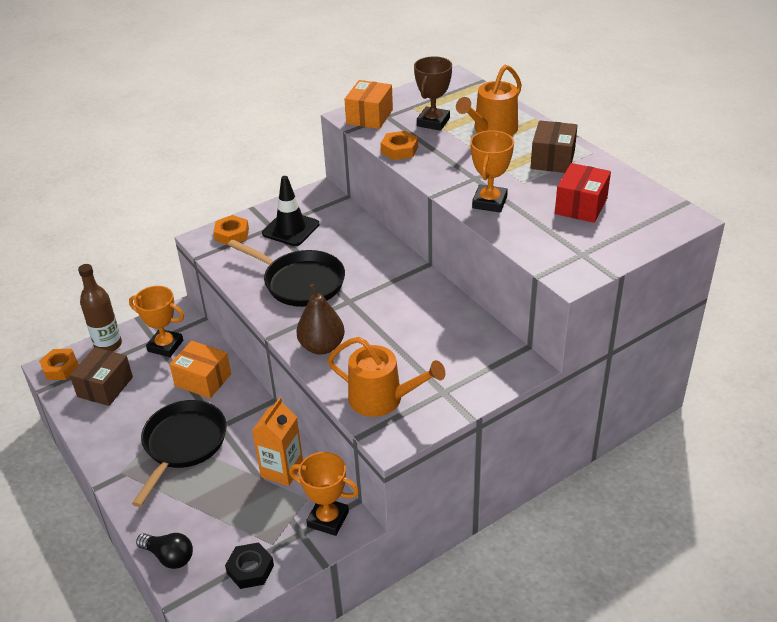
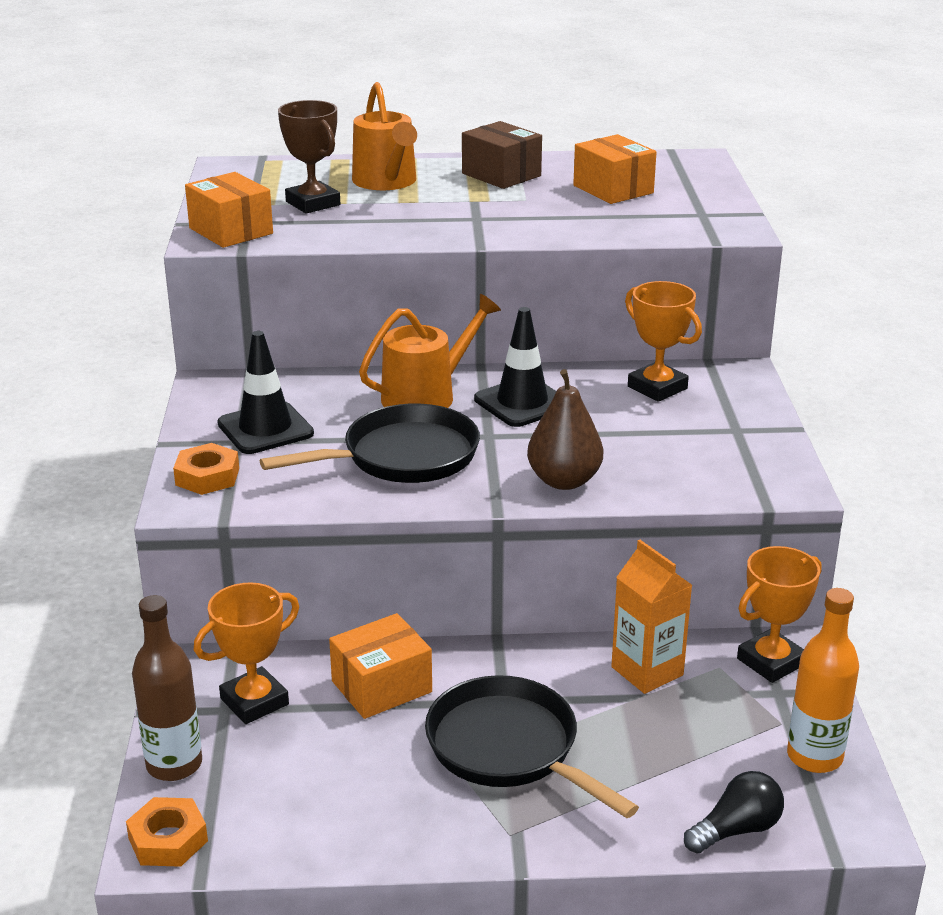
camera: 60 degrees left, 10 degrees down
brown box [70,347,133,406] -> none
black nut [225,542,274,589] -> orange bottle [787,588,859,773]
orange watering can [327,337,445,417] -> orange watering can moved to [359,294,501,408]
orange nut [381,131,418,160] -> none
orange trophy [470,130,514,212] -> orange trophy moved to [625,281,702,402]
red box [555,163,611,223] -> orange box [573,134,657,204]
none -> black traffic cone [474,307,556,427]

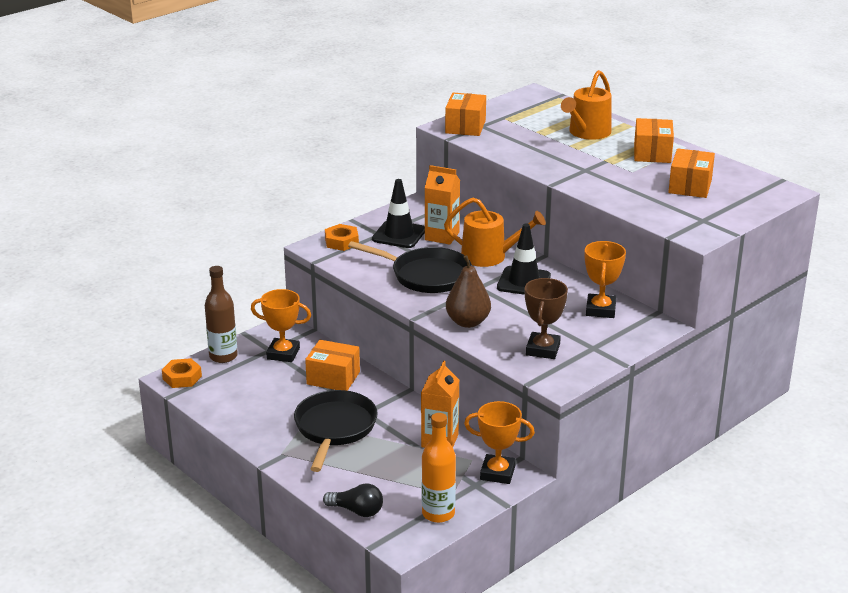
camera: 50 degrees right, 0 degrees up
brown trophy [278,100,340,214] -> brown trophy moved to [525,278,568,359]
brown box [462,121,542,189] -> orange box [634,118,674,163]
none -> orange carton [425,165,460,245]

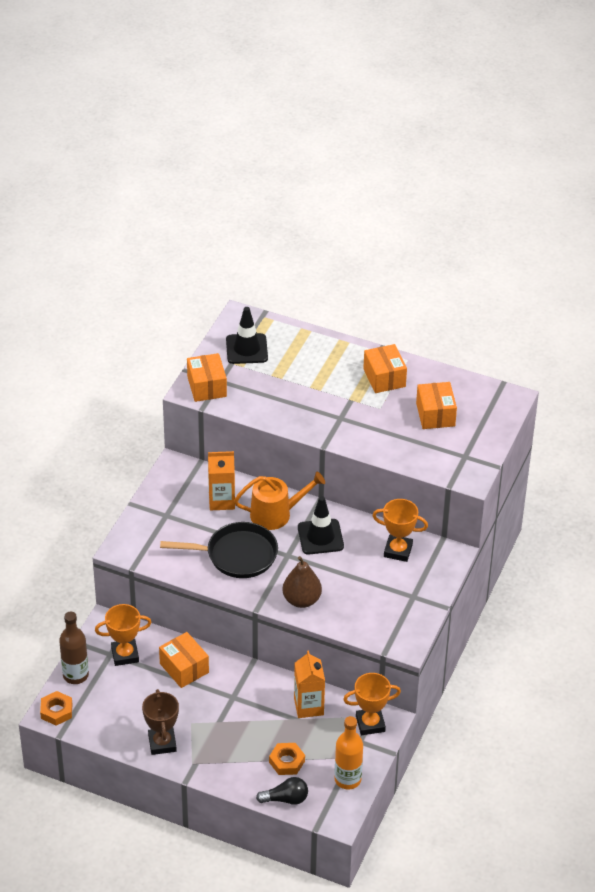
camera: 25 degrees left, 15 degrees up
black pan [294,390,378,472] -> none
orange box [305,340,360,391] -> orange box turned 60 degrees clockwise [159,632,209,688]
orange nut [325,224,359,251] -> orange nut moved to [269,743,305,775]
black traffic cone [372,179,425,248] -> black traffic cone moved to [226,307,268,364]
brown trophy [525,278,568,359] -> brown trophy moved to [142,689,179,755]
orange watering can [561,70,612,140] -> none
orange trophy [585,241,626,318] -> orange trophy turned 60 degrees counterclockwise [372,499,428,562]

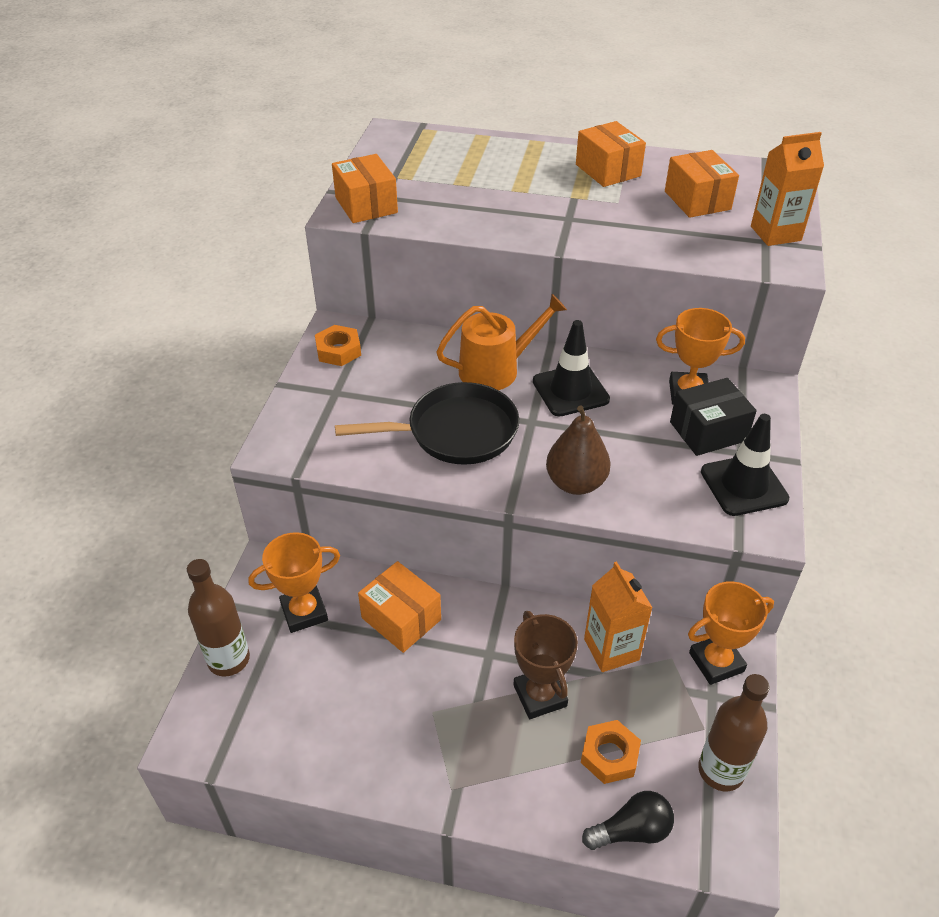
camera: 10 degrees left, 0 degrees up
orange nut [40,691,72,725] -> orange nut moved to [315,325,361,366]
brown trophy [142,689,179,755] -> brown trophy moved to [513,611,578,719]
orange carton [208,451,235,510] -> orange carton moved to [751,132,824,246]
black traffic cone [226,307,268,364] -> black traffic cone moved to [701,414,789,516]
orange bottle [335,716,363,790] -> brown bottle [698,674,770,791]
none -> black box [670,378,757,456]

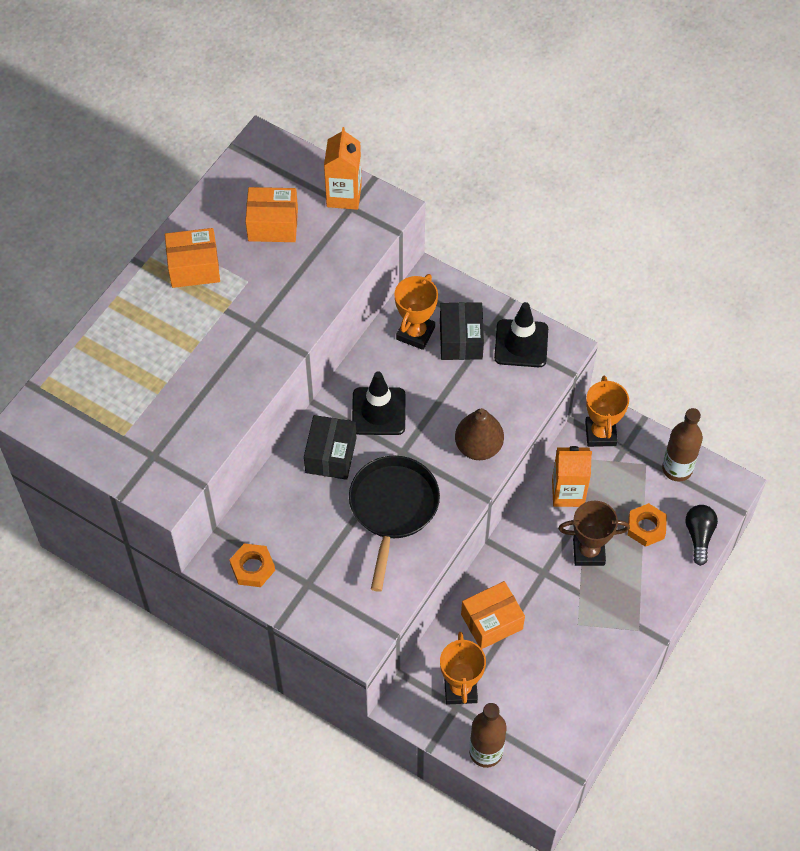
camera: 70 degrees left, 15 degrees up
orange box [332,154,398,223] -> none
orange watering can [436,294,567,390] -> black box [304,415,356,480]

